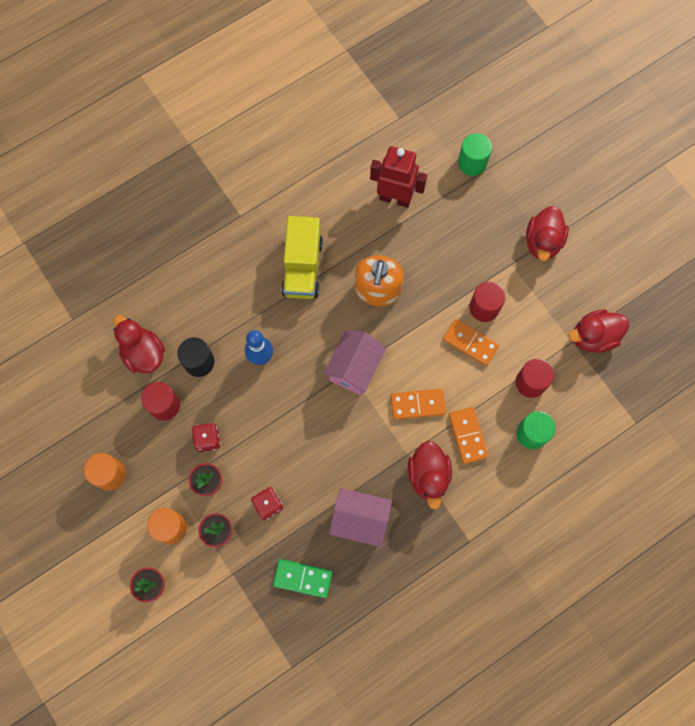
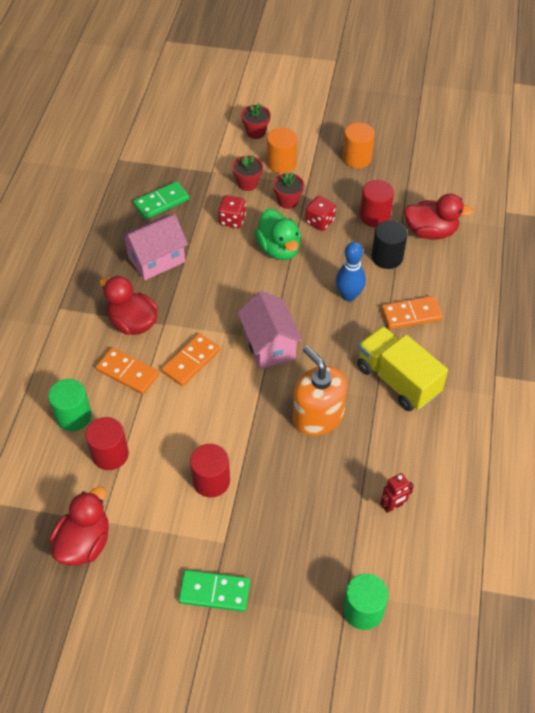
camera: 135 degrees right, 20 degrees down
red robot [370,146,427,208] -> red robot [380,473,414,513], size x0.49
orange domino [443,319,500,366] -> orange domino moved to [381,296,443,329]
red duck [526,206,569,261] -> green domino [178,570,250,612]
none -> green duck [255,209,301,260]

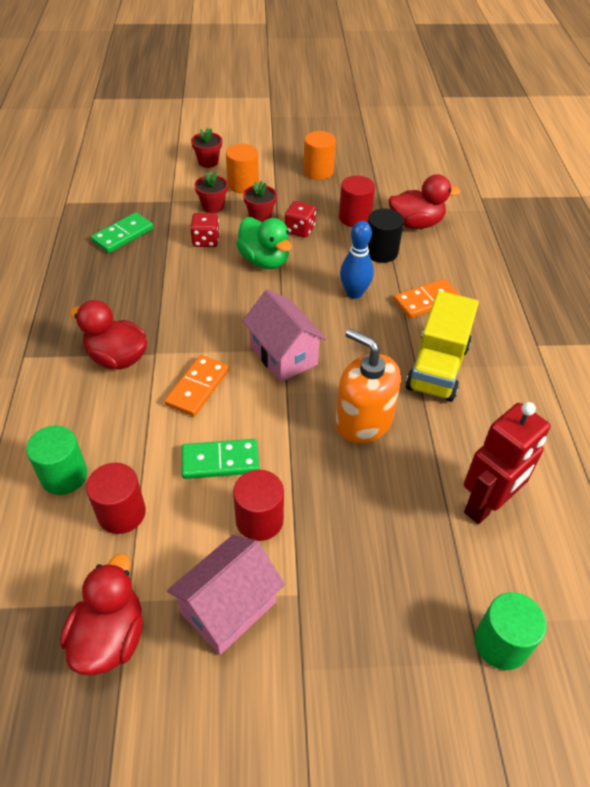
camera: 15 degrees left, 5 degrees down
orange domino [96,347,159,394] -> none
pink house [120,214,188,280] -> pink house moved to [167,535,285,655]
green domino [178,570,250,612] -> green domino moved to [182,439,259,479]
yellow truck [357,326,448,411] -> yellow truck turned 105 degrees counterclockwise [406,291,479,402]
red robot [380,473,414,513] -> red robot [464,402,550,524], size x2.04

